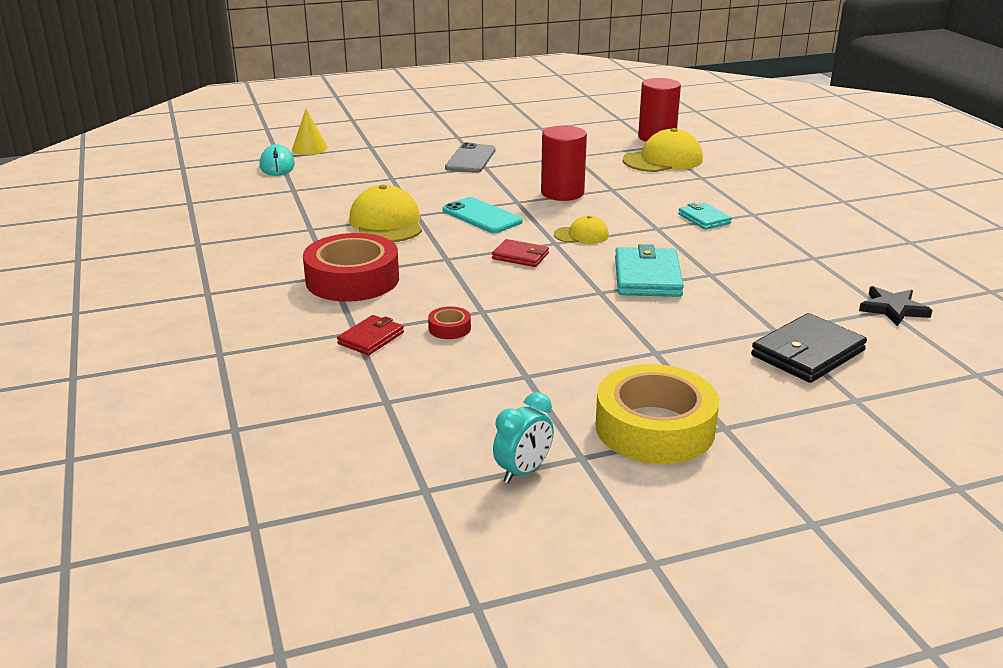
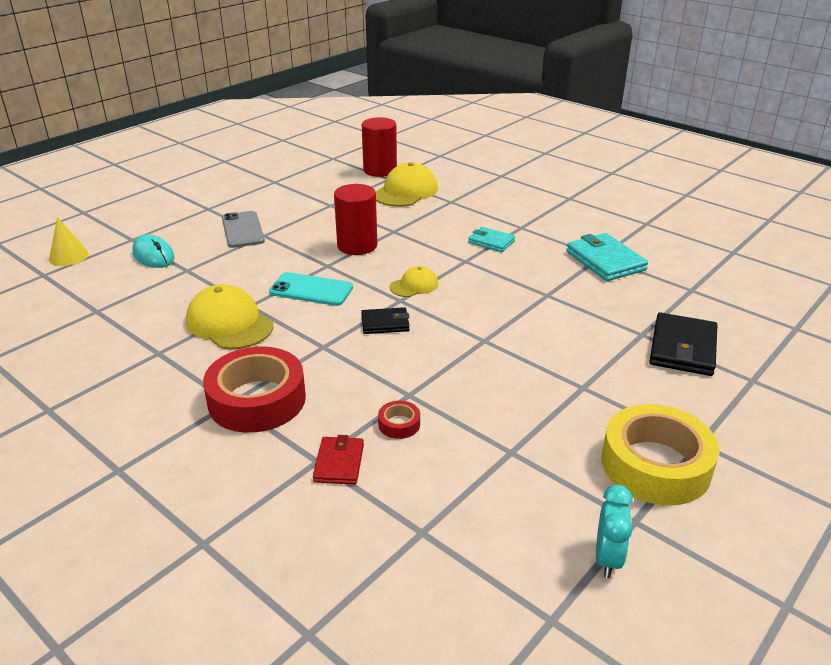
camera: 30 degrees left, 5 degrees up
turquoise mouse [260,144,295,176] -> turquoise mouse moved to [132,234,175,268]
red wallet [492,239,549,267] -> black wallet [361,307,410,334]
turquoise wallet [615,244,684,297] -> turquoise wallet moved to [566,233,648,281]
black star [859,286,932,326] -> none

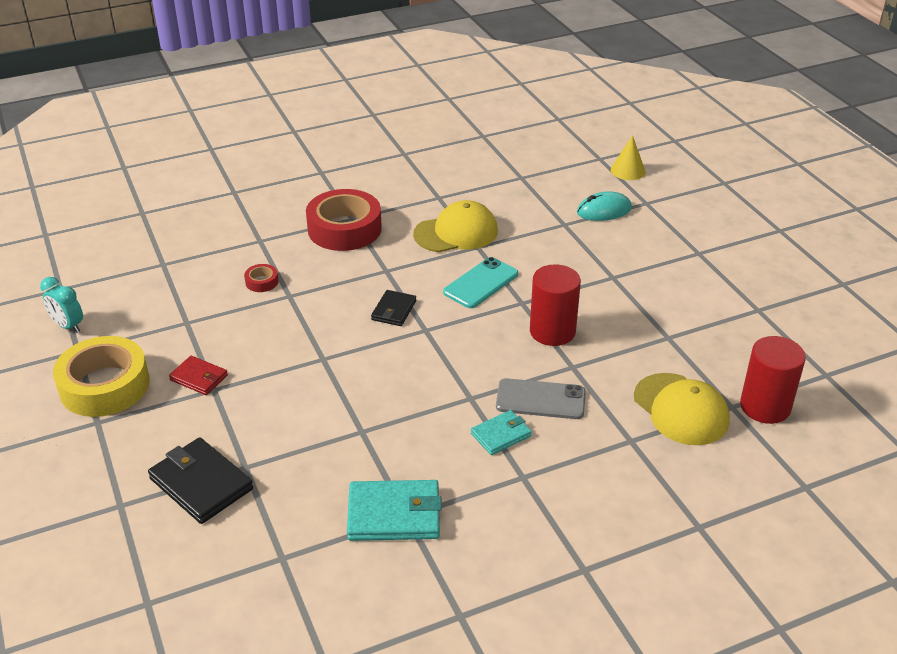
camera: 115 degrees right, 5 degrees up
grey phone [222,211,265,248] -> grey phone moved to [496,378,586,419]
red wallet [313,435,364,485] -> red wallet moved to [169,356,228,395]
yellow cap [390,266,438,297] -> none

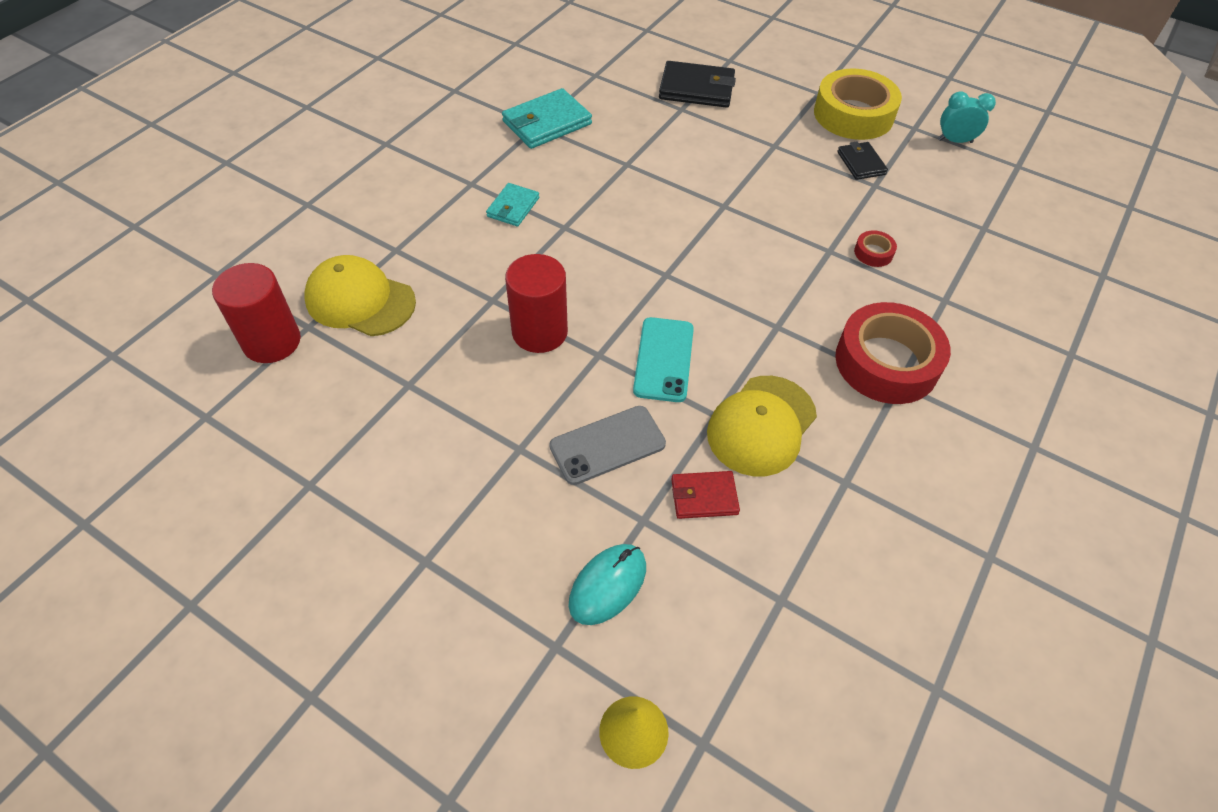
camera: 145 degrees right, 15 degrees up
red wallet [169,356,228,395] -> red wallet moved to [671,471,740,519]
black wallet [371,290,416,326] -> black wallet moved to [837,142,888,180]
grey phone [496,378,586,419] -> grey phone moved to [549,406,666,485]

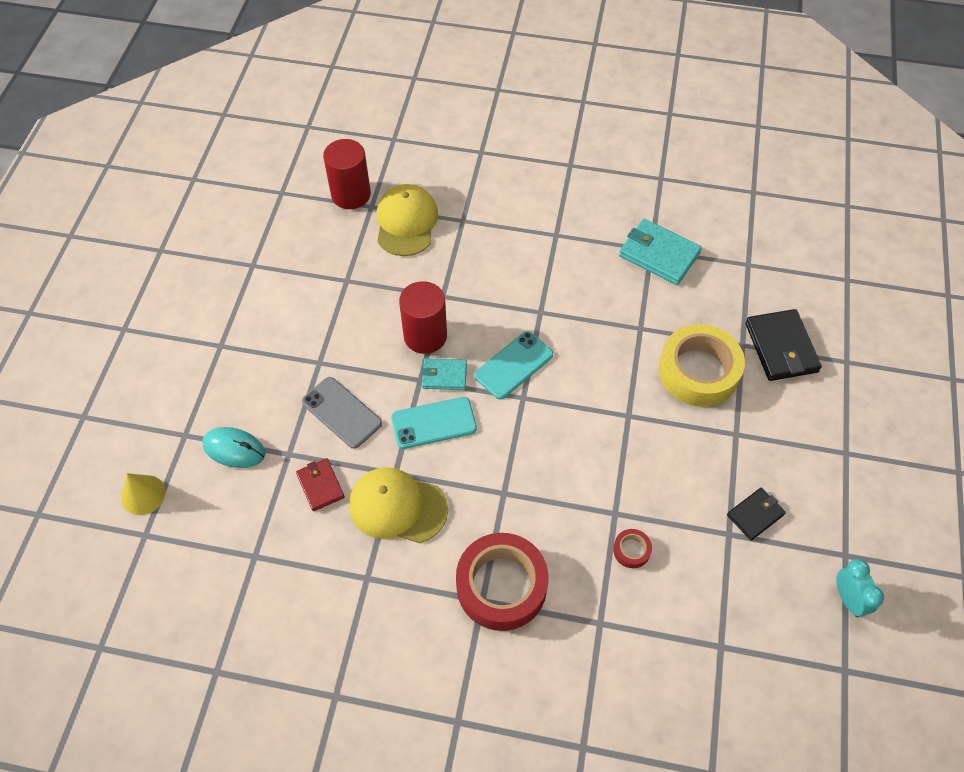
camera: 70 degrees right, 5 degrees up
turquoise wallet [486,183,539,227] -> turquoise wallet moved to [421,358,467,390]
yellow tape [814,69,902,140] -> yellow tape moved to [659,324,745,407]
none -> turquoise phone [474,331,553,399]

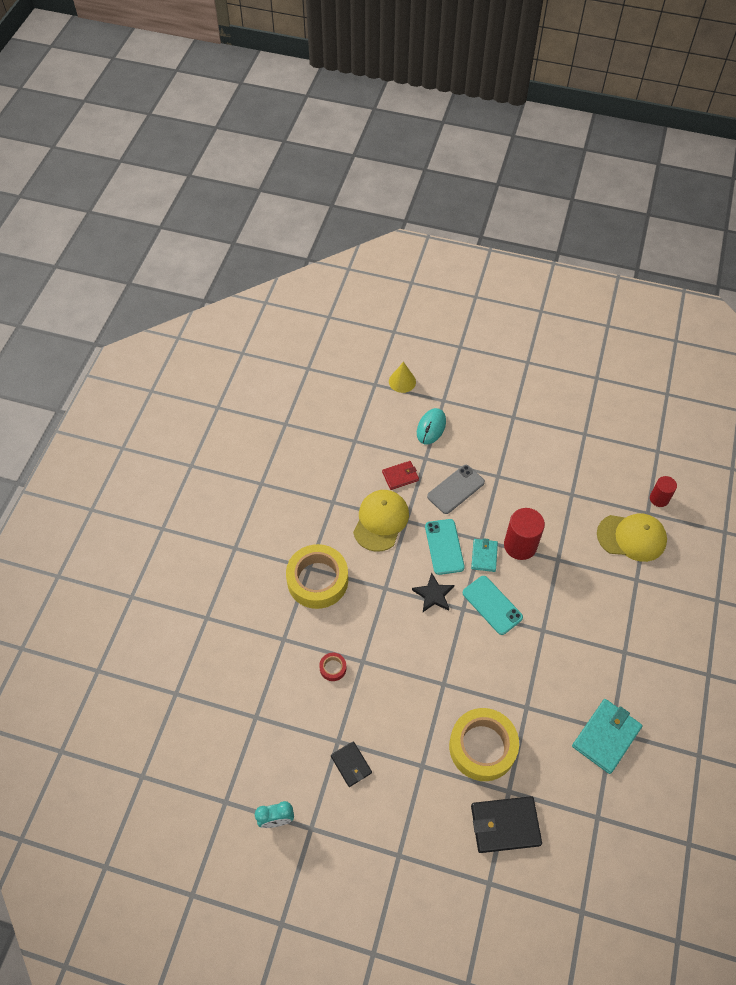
camera: 95 degrees right, 0 degrees up
red cylinder [323,139,371,209] -> red cylinder [650,476,677,507], size x0.60
red tape [456,533,548,631] -> yellow tape [286,544,348,609]
none -> black star [412,573,454,612]

